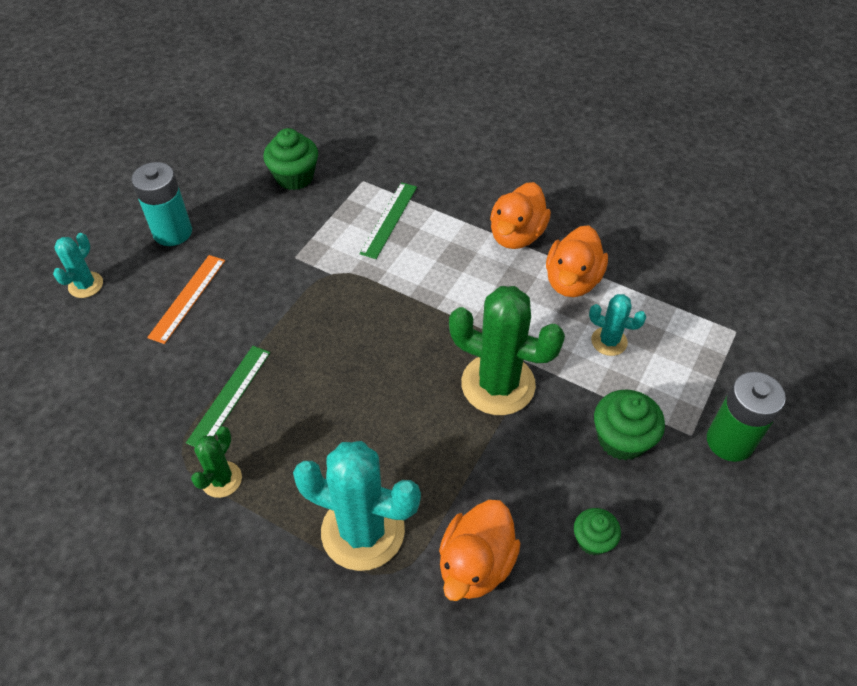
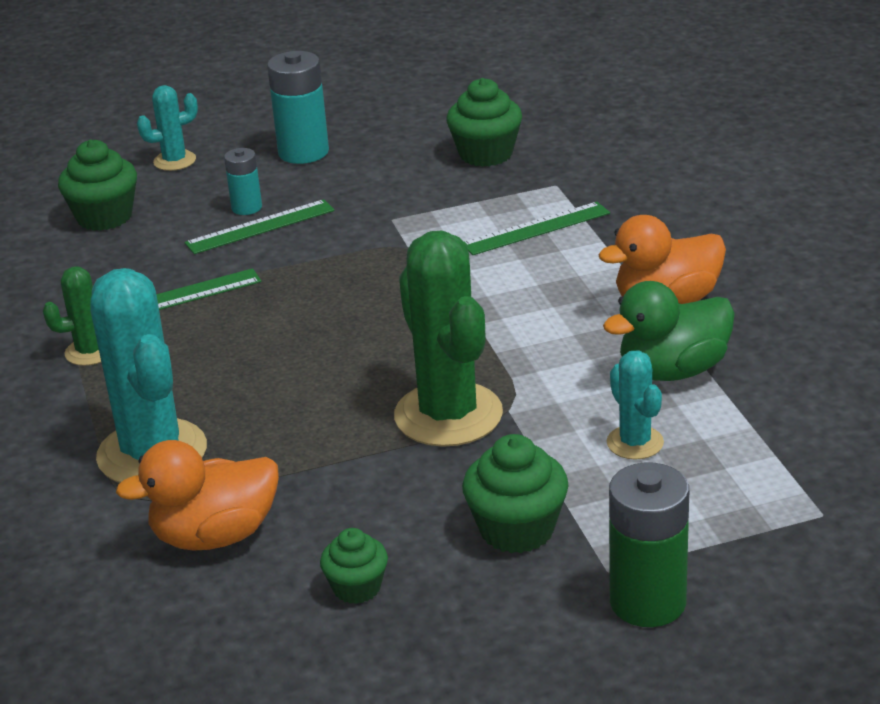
camera: 45 degrees right, 20 degrees down
orange ruler [147,255,225,344] -> turquoise battery [224,148,262,215]
orange duck [546,225,608,297] -> green duck [603,281,735,381]
none -> green cupcake [58,139,137,231]
none -> green ruler [184,199,335,254]

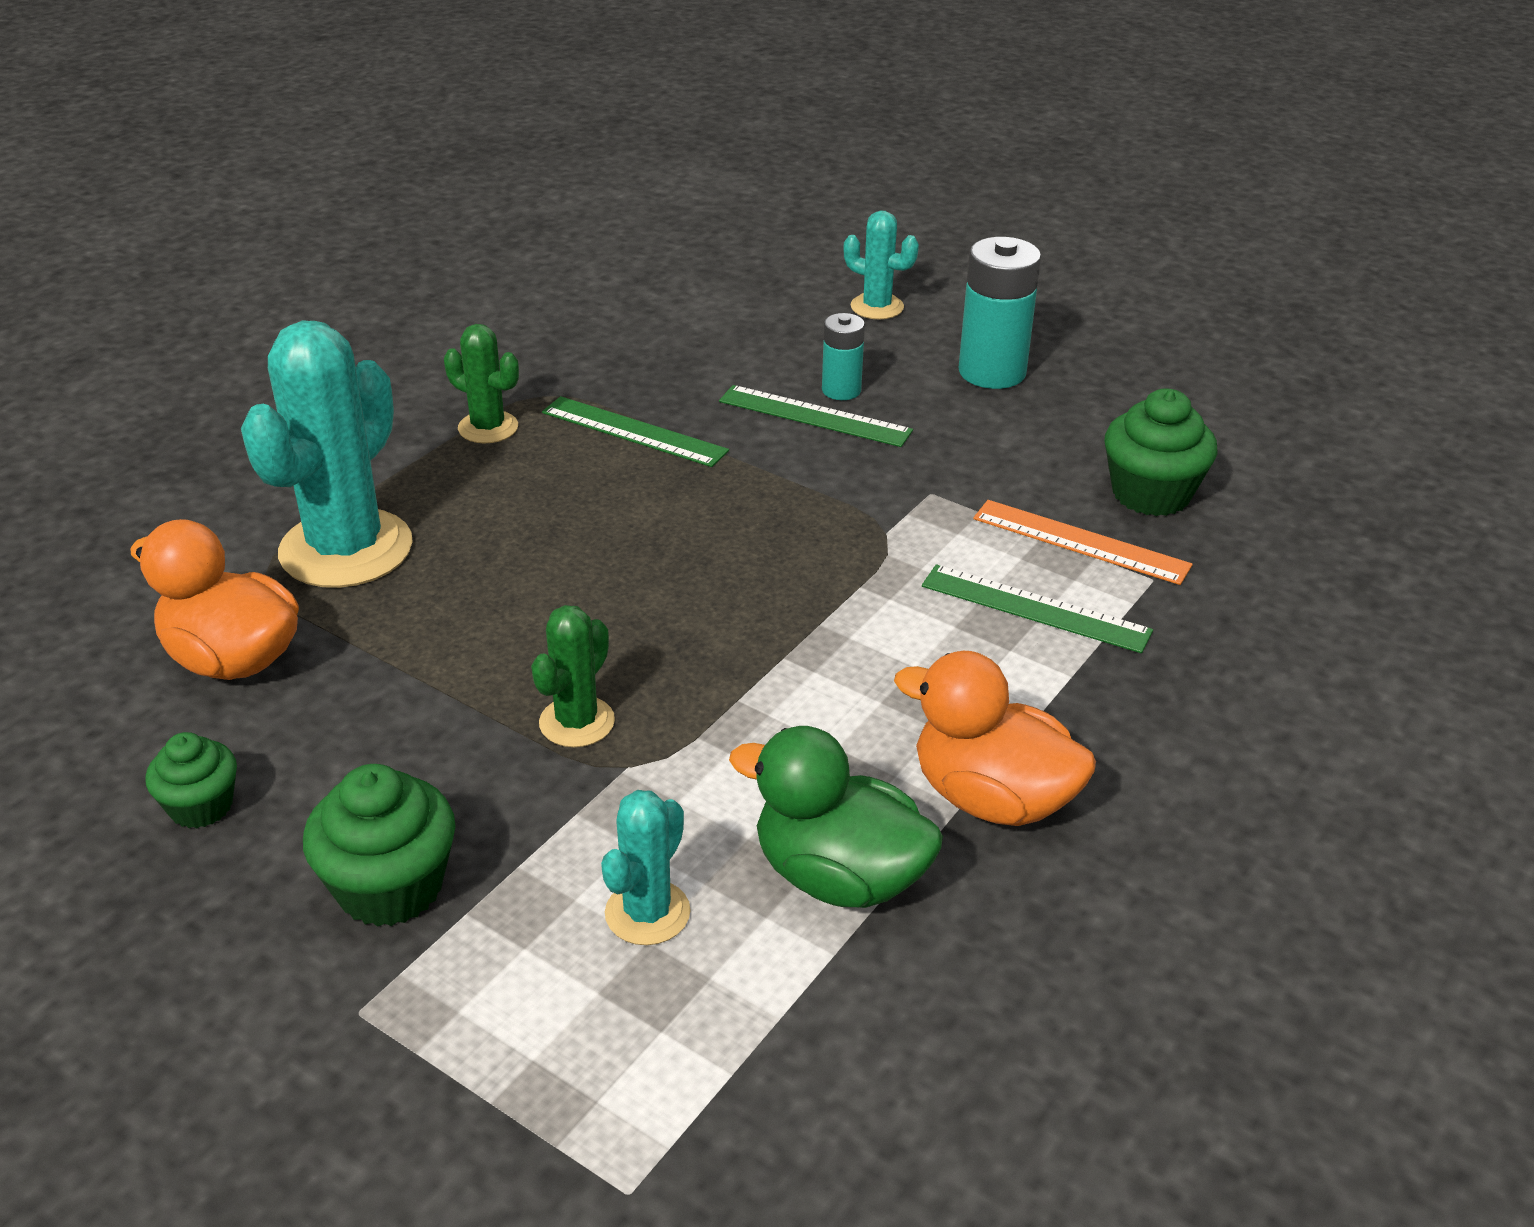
camera: 50 degrees right, 5 degrees up
green cupcake [58,139,137,231] -> none
green cactus [394,231,503,447] -> green cactus [531,605,615,747], size x0.50
green battery [609,462,689,627] -> none
none -> orange ruler [973,500,1193,585]

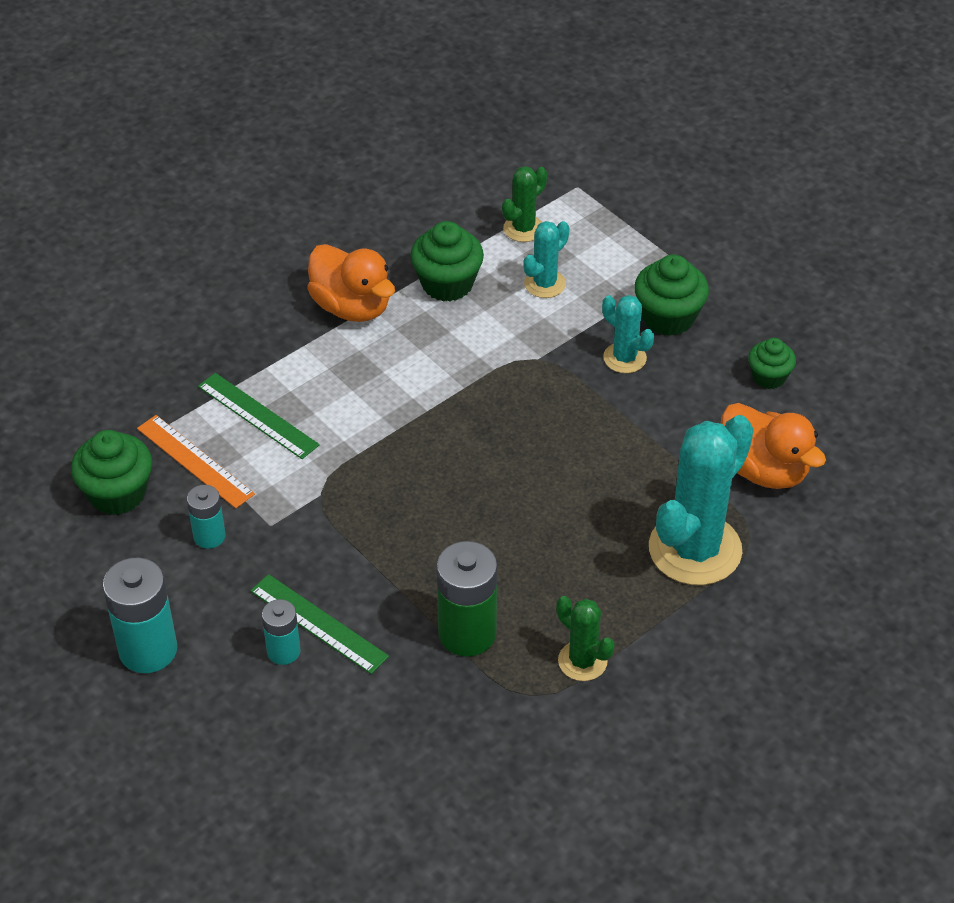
camera: 165 degrees left, 10 degrees up
green cactus [531,605,615,747] -> green cactus moved to [502,166,547,242]
green ruler [542,396,729,467] -> green battery [436,541,497,657]
green duck [729,726,943,908] -> green cupcake [410,221,484,302]
turquoise cactus [843,210,919,320] -> turquoise cactus moved to [602,295,654,373]
none -> turquoise battery [187,485,225,549]

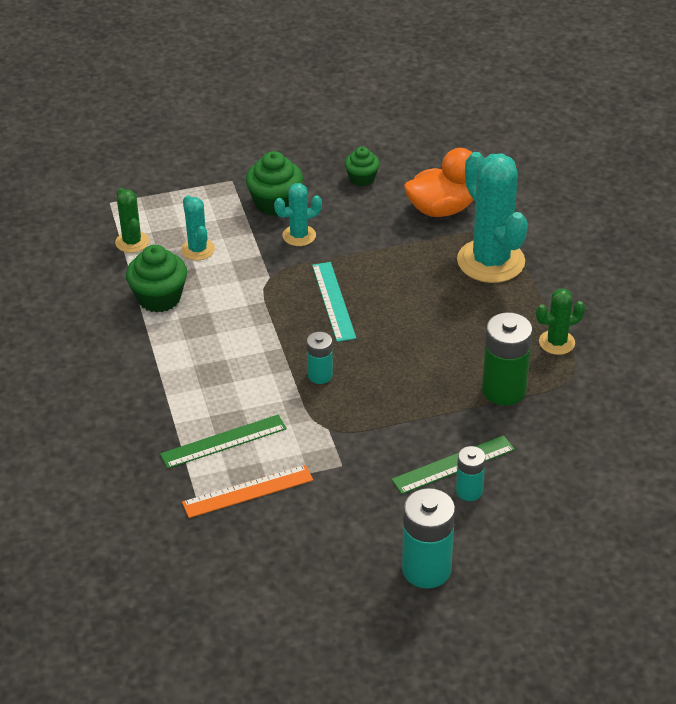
camera: 65 degrees left, 5 degrees down
green cupcake [71,430,152,515] -> none
turquoise battery [187,485,225,549] -> turquoise battery moved to [307,332,333,384]
orange duck [307,244,395,322] -> none
none -> turquoise ruler [312,262,356,342]

